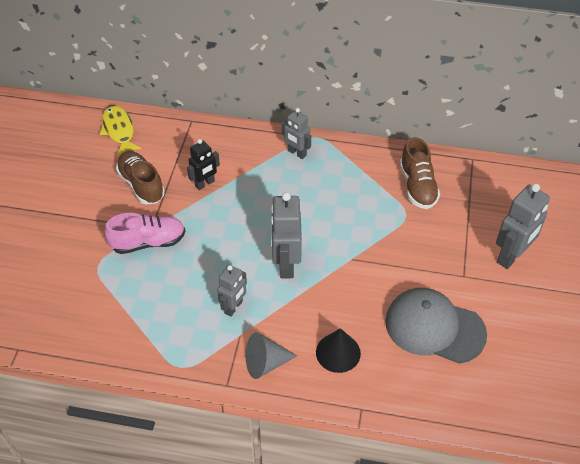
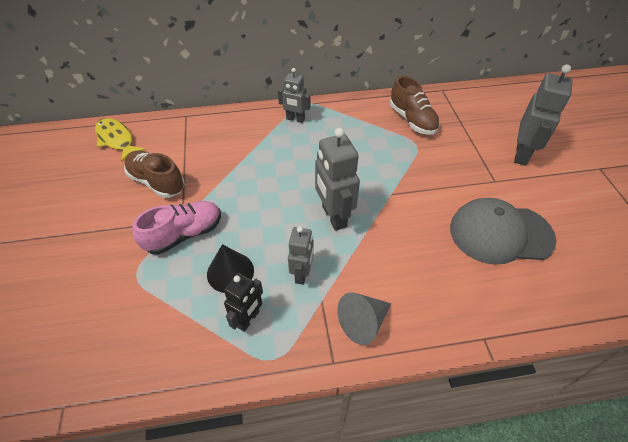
camera: 20 degrees left, 0 degrees up
black robot [187,139,220,190] -> black robot moved to [224,273,263,332]
black cone [316,328,361,373] -> black cone moved to [207,244,254,293]

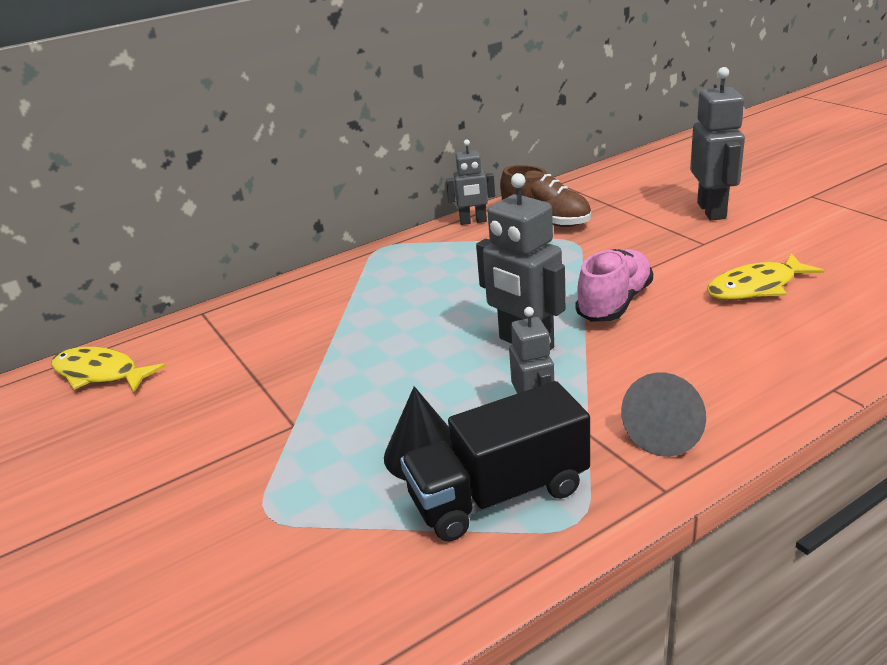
camera: 20 degrees left, 20 degrees down
brown shoe [124,150,185,198] -> none
pink shoe [132,201,221,255] -> pink shoe moved to [575,249,653,321]
black robot [224,273,263,332] -> black truck [400,381,590,541]
grey robot [278,68,310,123] -> grey robot moved to [446,140,495,225]
grey cap [450,198,556,265] -> yellow fish [707,253,824,300]

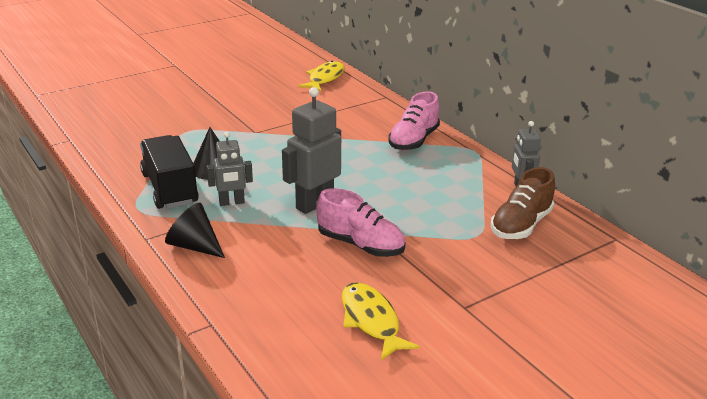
camera: 85 degrees right, 0 degrees up
grey cone [621,372,706,457] -> black cone [165,203,225,258]
grey robot [690,67,745,220] -> none
none -> pink shoe [389,91,440,151]

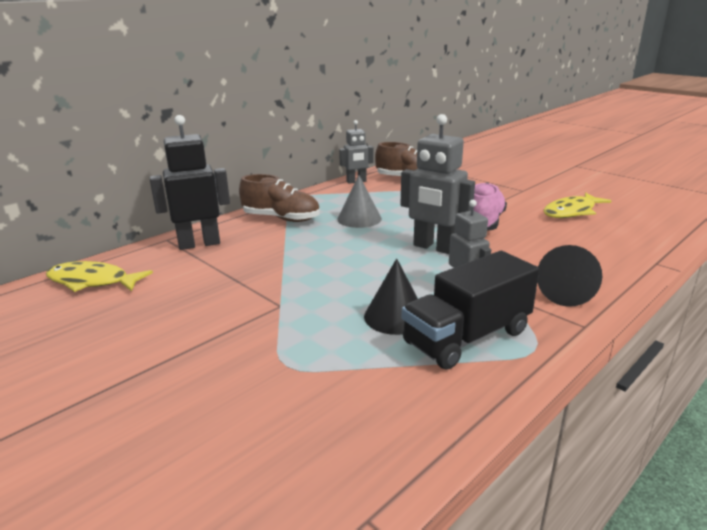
camera: 100 degrees left, 5 degrees down
pink shoe [389,91,440,151] -> brown shoe [239,174,320,222]
none -> black robot [150,115,230,250]
none -> grey cone [337,175,382,228]

